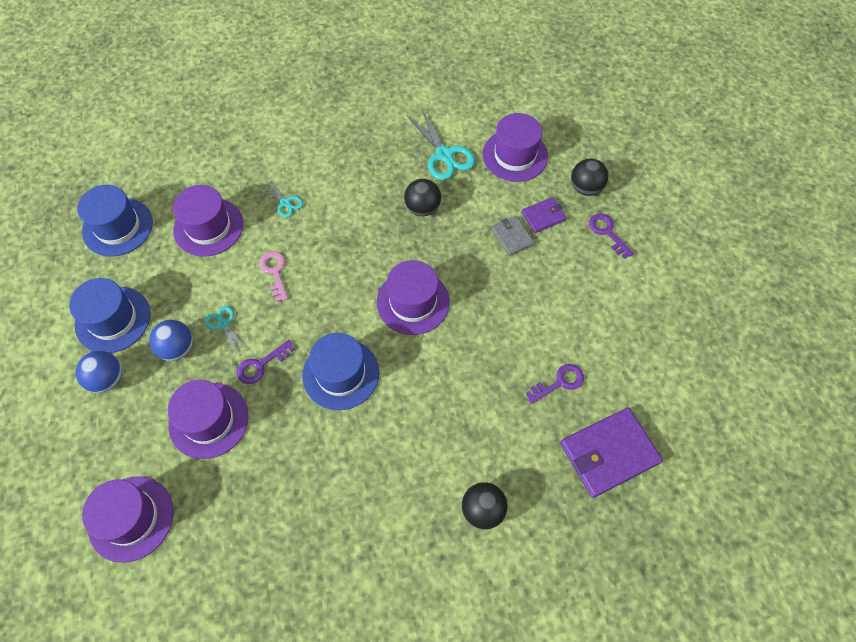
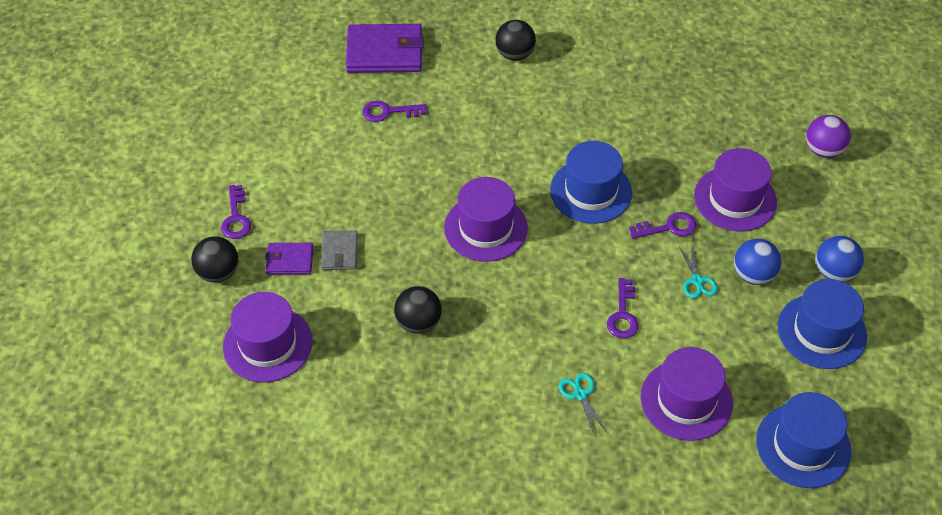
camera: 155 degrees left, 10 degrees down
purple hat [82,476,174,563] -> purple ball [806,115,851,158]
pink key [259,251,288,302] -> purple key [607,278,639,339]
turquoise scissors [406,109,475,180] -> none

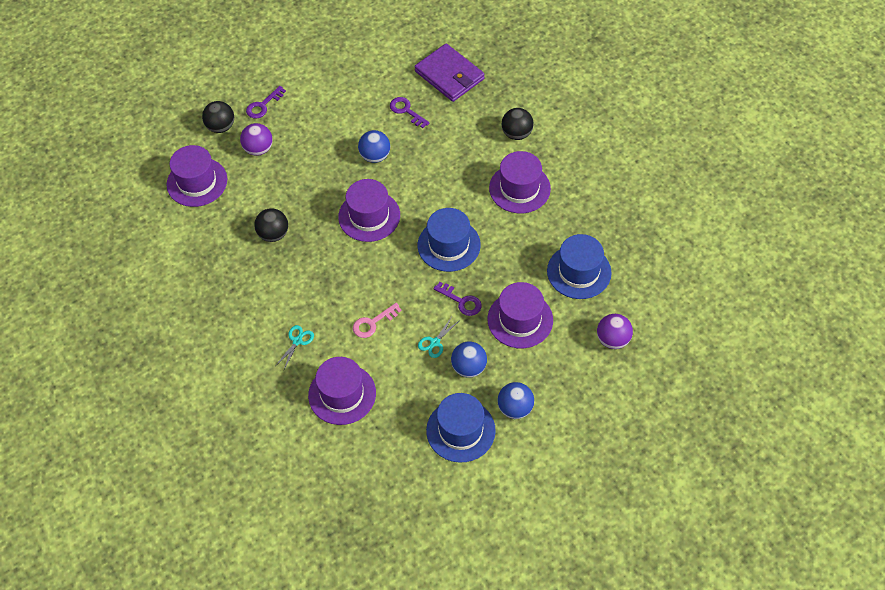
camera: 50 degrees right, 5 degrees up
purple wallet [265,243,313,274] -> purple ball [240,123,273,156]
grey wallet [321,230,358,270] -> none
purple key [607,278,639,339] -> pink key [353,303,402,338]
blue hat [756,392,851,488] -> blue hat moved to [547,234,612,299]
none -> blue ball [358,130,390,163]
none -> purple hat [489,151,551,213]

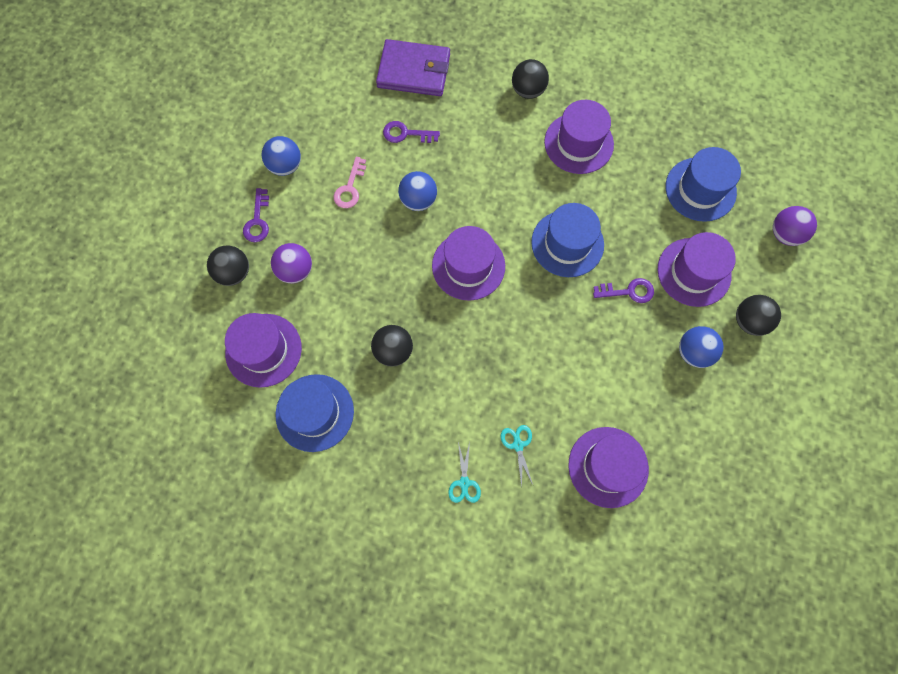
camera: 40 degrees left, 15 degrees up
pink key [353,303,402,338] -> pink key moved to [334,156,366,208]
turquoise scissors [418,317,459,358] -> turquoise scissors moved to [448,442,481,503]
blue hat [426,393,496,463] -> blue hat moved to [275,374,354,452]
blue ball [498,382,534,419] -> blue ball moved to [262,136,301,176]
none -> black ball [736,295,781,336]

